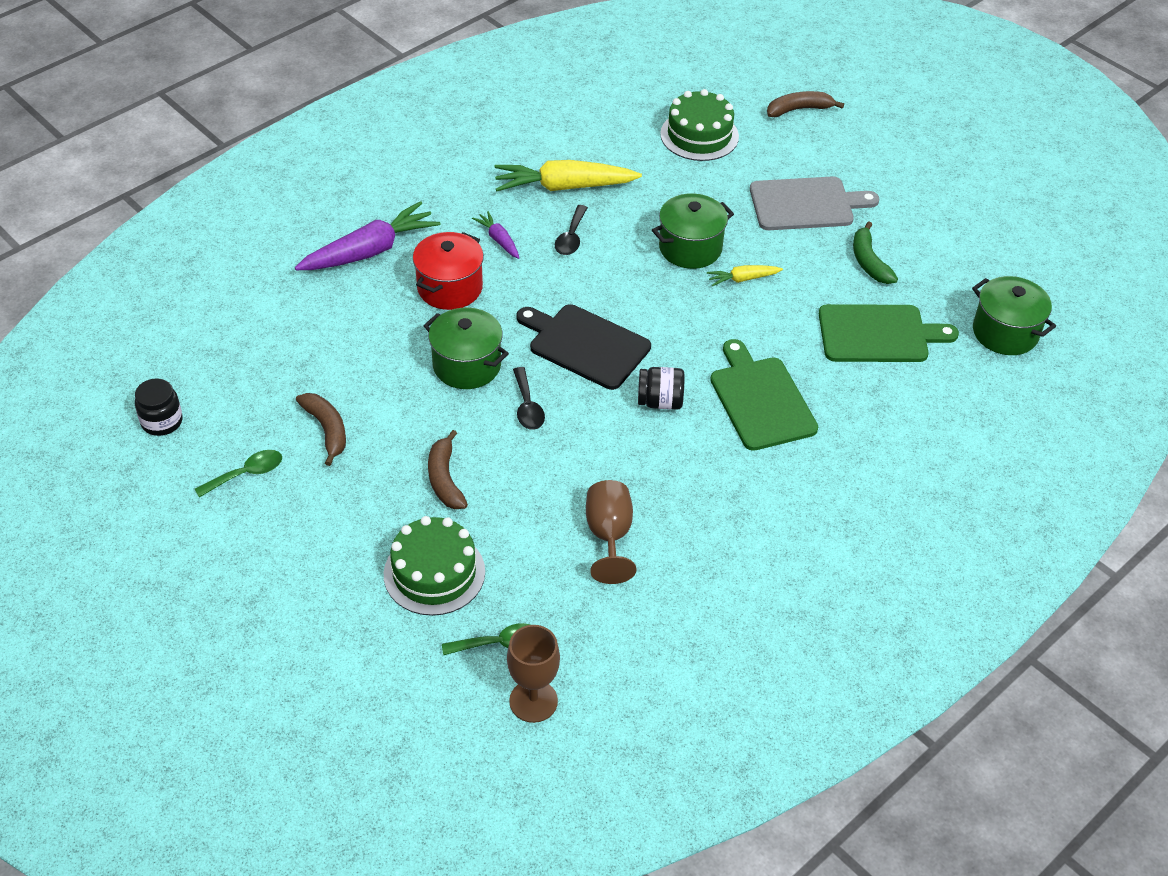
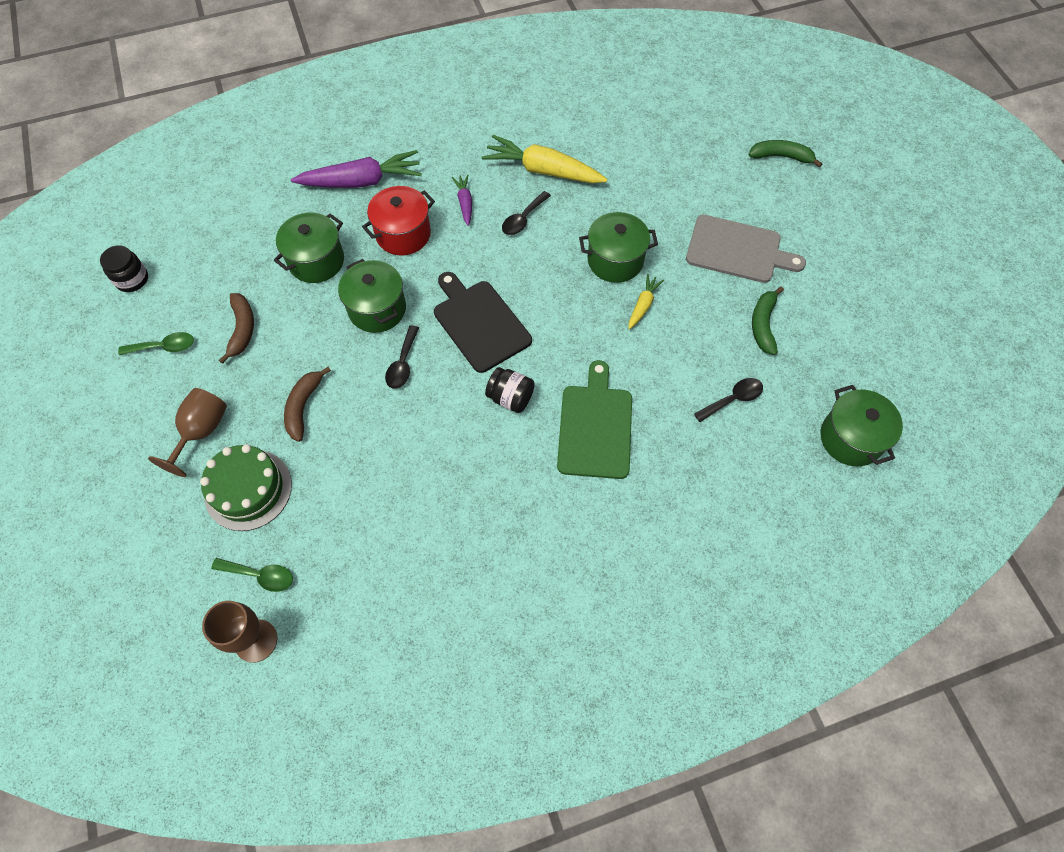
camera: 25 degrees right, 15 degrees up
brown goblet [586,480,636,584] -> brown goblet moved to [148,388,227,477]
green cake [660,89,739,161] -> none
yellow carrot [707,265,783,286] -> yellow carrot turned 105 degrees clockwise [628,274,664,329]
brown banana [767,91,844,117] -> green banana [749,140,822,167]
green cutting board [819,304,959,362] -> black spoon [694,378,763,422]
none -> green pot [274,212,344,283]

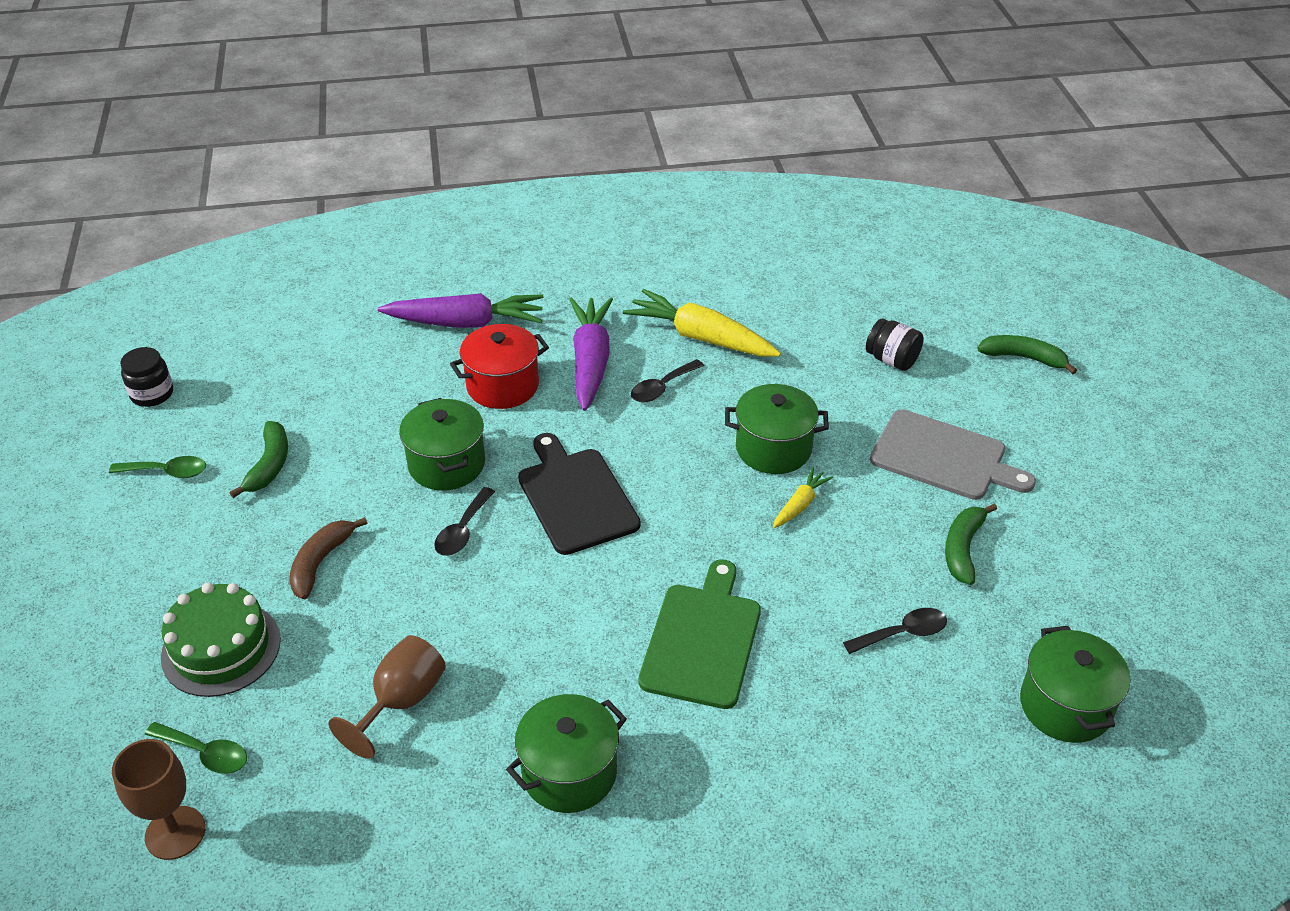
camera: 10 degrees right, 20 degrees down
brown goblet [148,388,227,477] -> brown goblet moved to [329,635,446,759]
brown banana [219,293,254,364] -> green banana [230,421,288,498]
green pot [274,212,344,283] -> green pot moved to [506,694,627,813]
purple carrot [452,175,472,226] -> purple carrot [570,298,613,411], size x2.01
black jar [485,367,535,413] -> black jar moved to [866,319,924,371]

